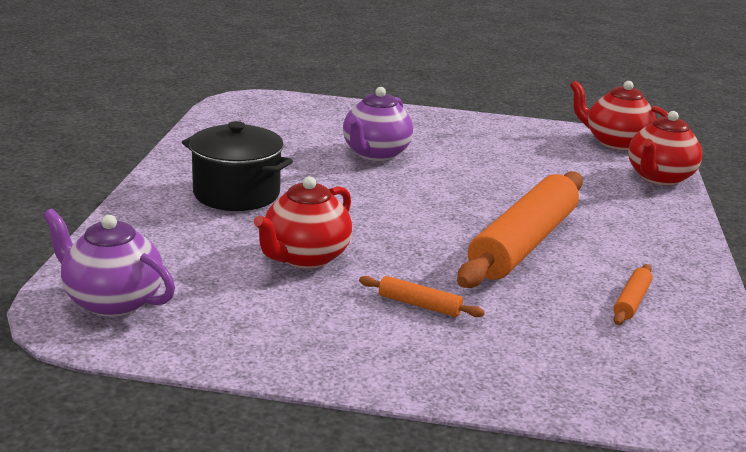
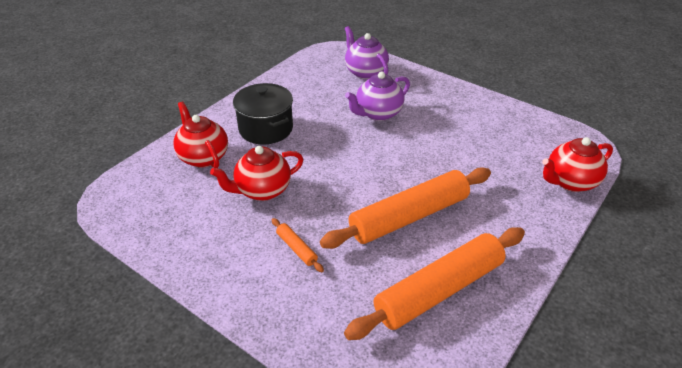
camera: 30 degrees right, 15 degrees up
purple teapot [43,209,175,317] -> purple teapot moved to [345,26,389,79]
red teapot [570,80,668,150] -> red teapot moved to [174,102,228,168]
orange rolling pin [613,264,653,325] -> orange rolling pin [344,227,525,340], size x2.44

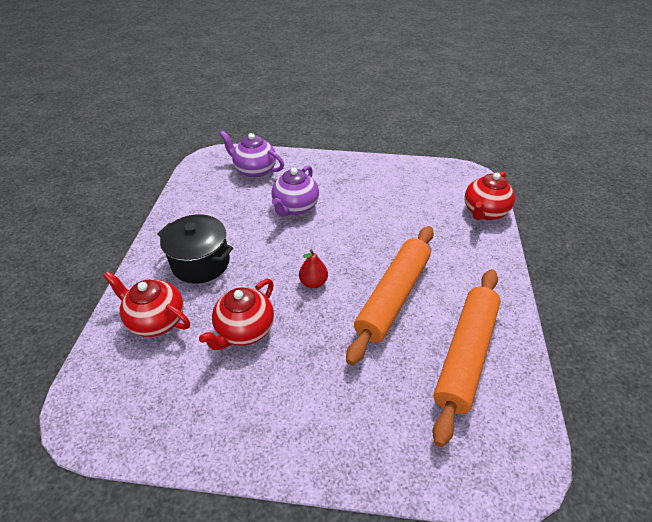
camera: 30 degrees left, 5 degrees up
orange rolling pin [272,218,324,272] -> none
none -> red pear [299,250,328,288]

